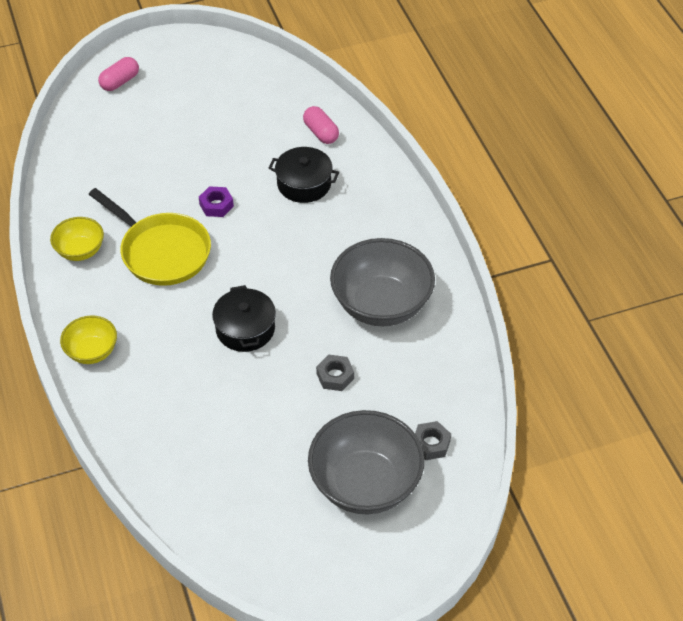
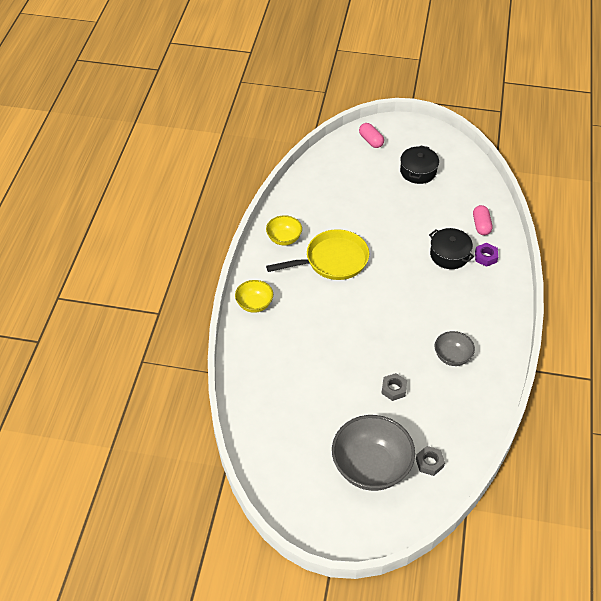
camera: 30 degrees right, 0 degrees up
yellow pan [88,188,211,286] -> yellow pan turned 90 degrees counterclockwise [266,229,369,280]
pink capsule [98,57,139,91] -> pink capsule turned 75 degrees clockwise [359,123,384,148]
purple nut [199,186,234,217] -> purple nut moved to [475,243,498,267]
black pot [212,285,276,352] -> black pot moved to [400,145,439,184]
grey bowl [330,238,435,326] -> grey bowl [435,331,475,366], size x0.53

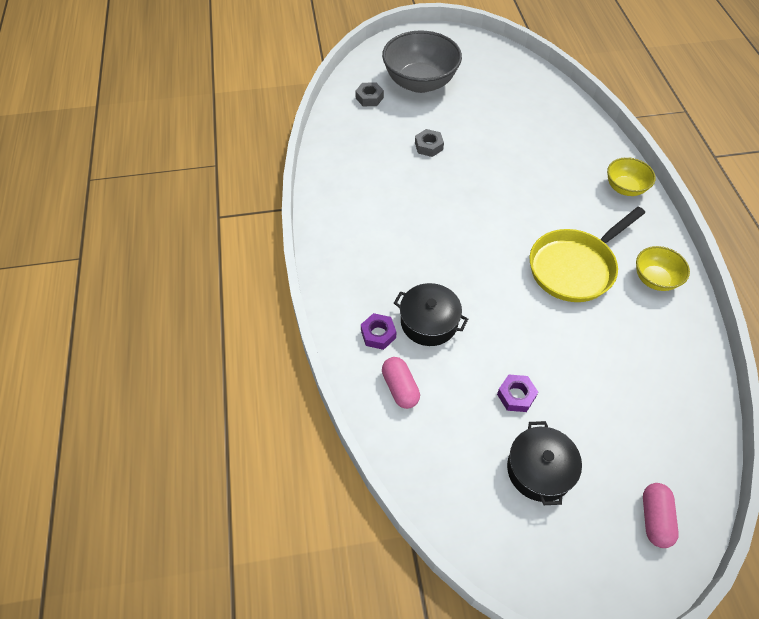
camera: 160 degrees right, 5 degrees up
pink capsule [359,123,384,148] -> pink capsule turned 60 degrees clockwise [643,483,679,548]
grey bowl [435,331,475,366] -> none
none -> purple nut [497,374,538,412]

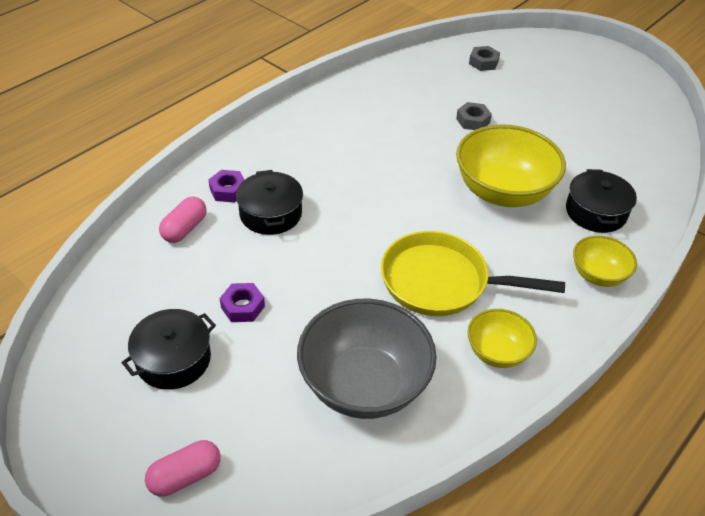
camera: 50 degrees right, 10 degrees down
grey bowl [382,31,462,93] -> grey bowl moved to [297,299,437,419]
none -> yellow bowl [456,124,566,207]
none -> black pot [566,169,637,233]

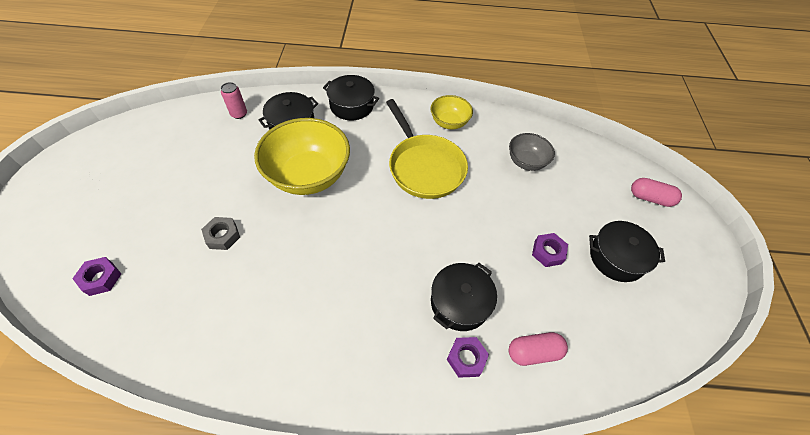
camera: 130 degrees left, 10 degrees up
grey bowl [297,299,437,419] -> grey bowl [509,133,555,171], size x0.53
grey nut [469,46,500,71] -> purple nut [72,257,121,296]
yellow bowl [573,235,637,287] -> black pot [323,75,379,120]
none -> pink can [221,82,247,119]

